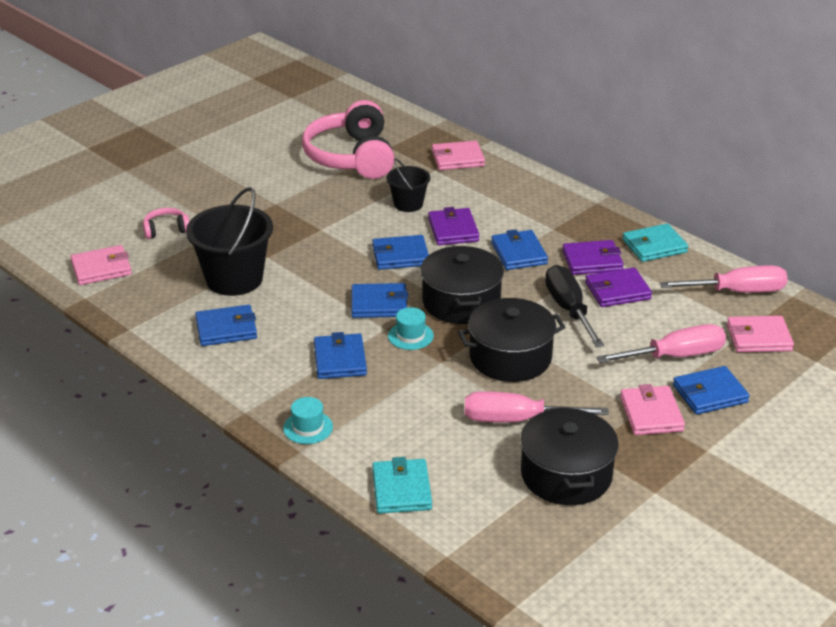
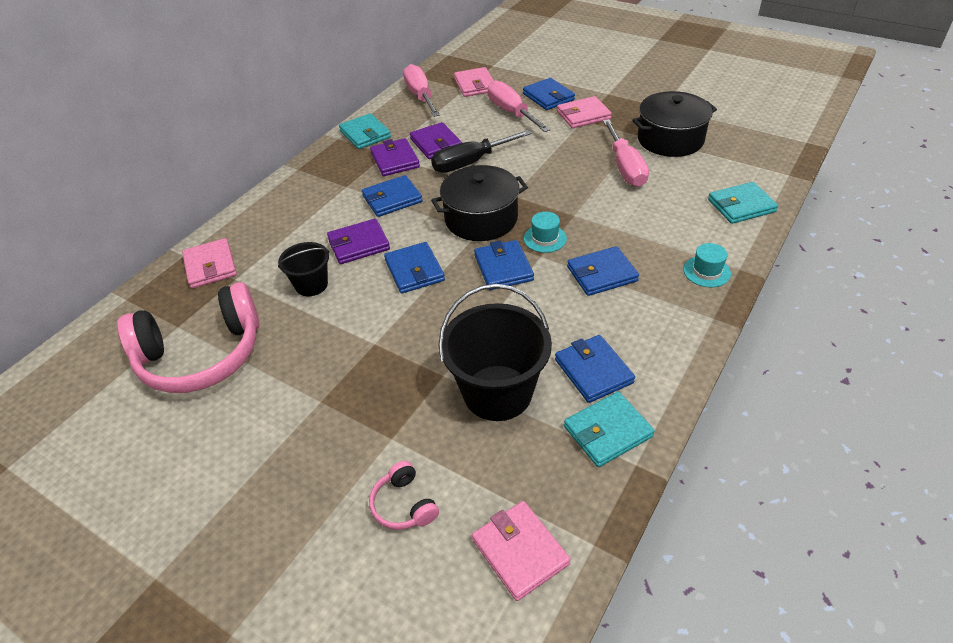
camera: 100 degrees left, 10 degrees up
black pot [458,298,566,382] -> none
none -> turquoise wallet [564,392,655,467]

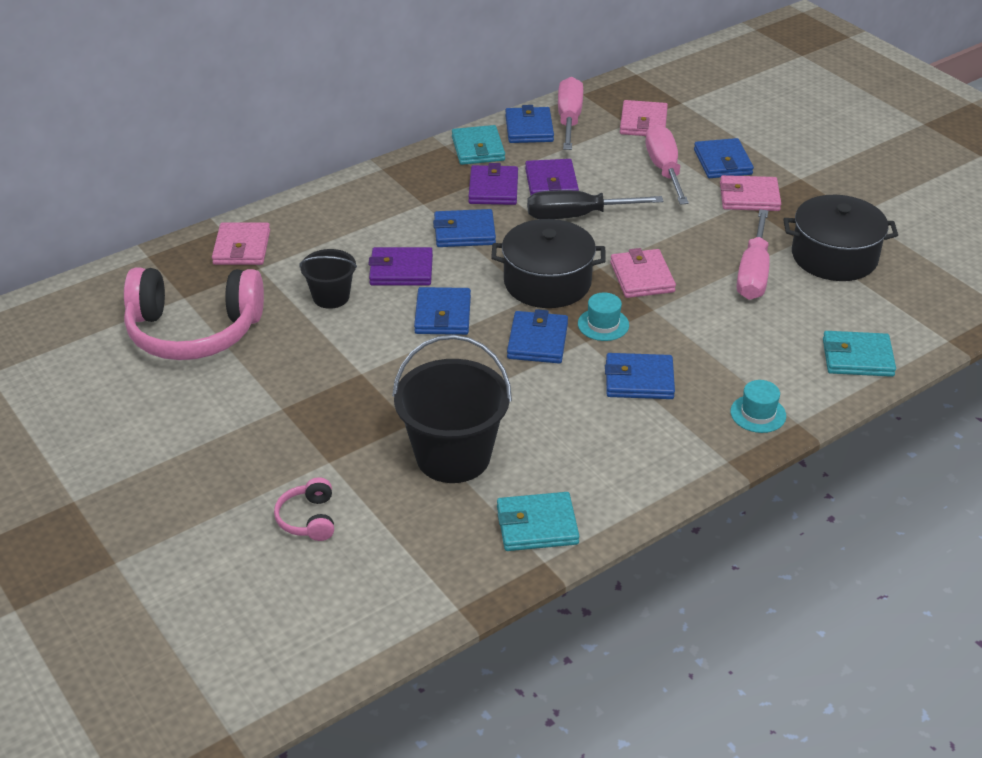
camera: 20 degrees right, 5 degrees down
pink wallet [472,501,570,601] -> pink wallet moved to [610,248,676,298]
blue wallet [555,335,635,403] -> blue wallet moved to [505,105,554,143]

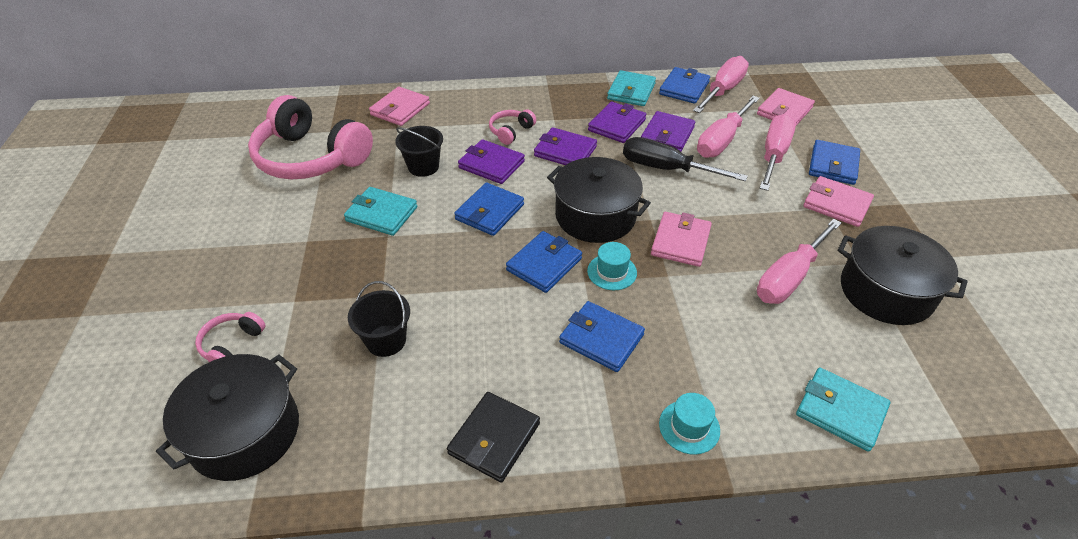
camera: 30 degrees right, 5 degrees up
black bucket [392,335,512,483] -> black bucket [348,281,410,357], size x0.56
blue wallet [433,209,496,247] -> purple wallet [534,127,597,165]
turquoise wallet [497,492,579,551] -> turquoise wallet moved to [344,187,417,236]
none -> black pot [156,354,299,481]
none -> black wallet [447,392,540,482]
none -> pink headphones [489,110,536,145]
none -> pink screwdriver [697,96,760,158]

